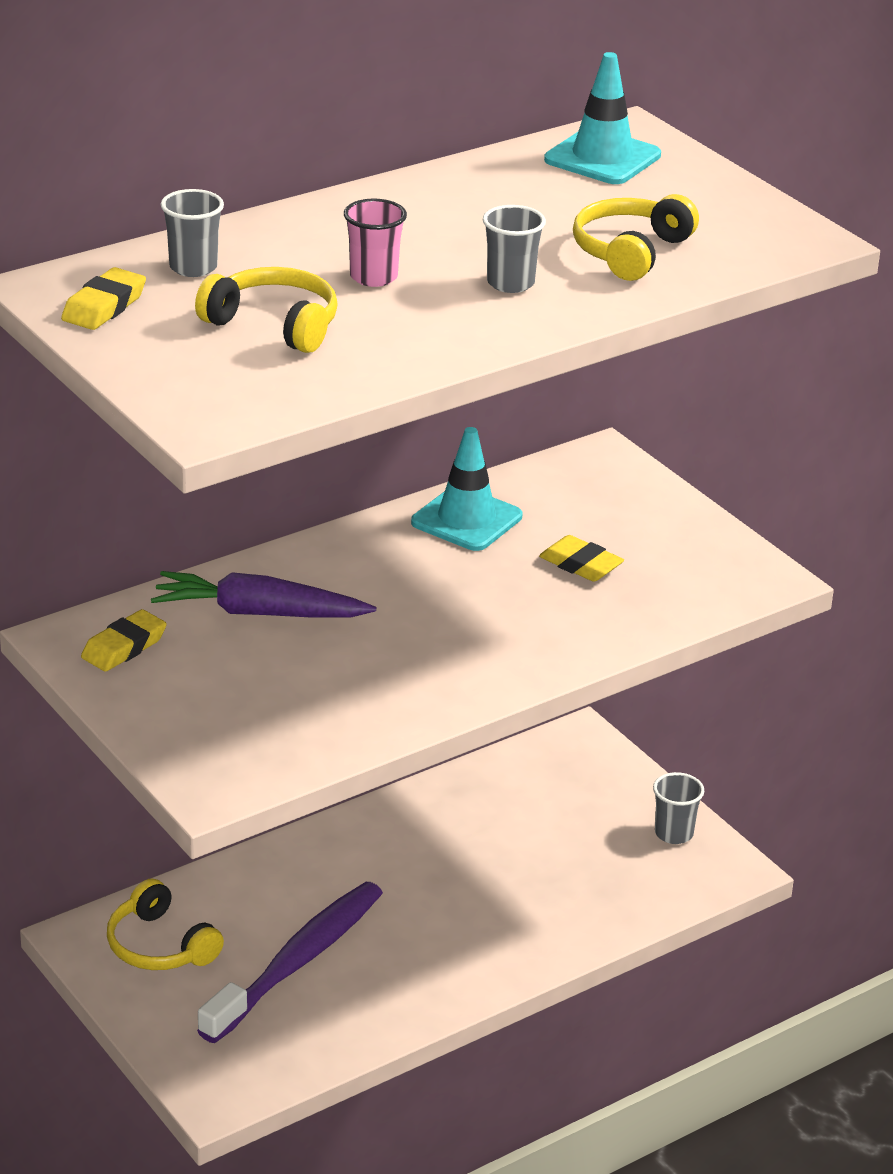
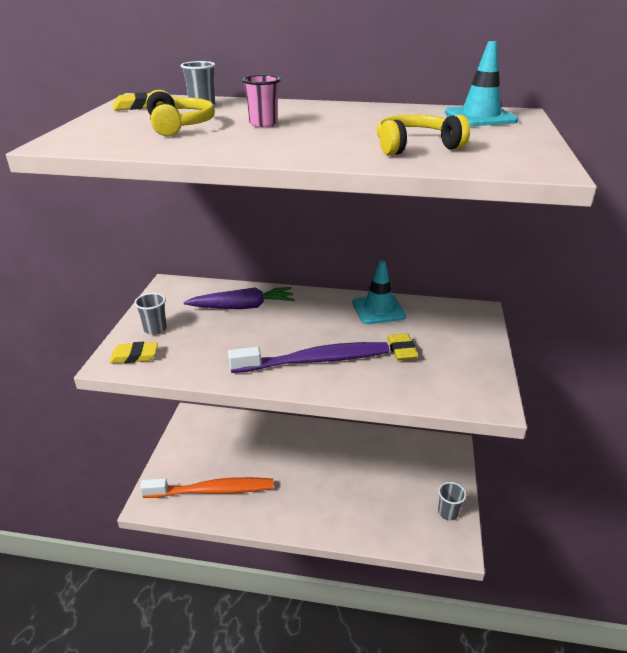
camera: 45 degrees right, 0 degrees up
yellow eraser [81,609,167,672] -> yellow eraser moved to [109,342,158,363]
yellow headphones [107,879,224,970] -> none
purple carrot [151,571,376,618] -> purple carrot turned 120 degrees clockwise [184,287,295,309]
purple toothbrush [197,882,383,1043] -> purple toothbrush moved to [228,342,390,373]
grey cup [483,205,546,293] -> grey cup moved to [134,293,167,335]
none -> orange toothbrush [140,477,274,498]

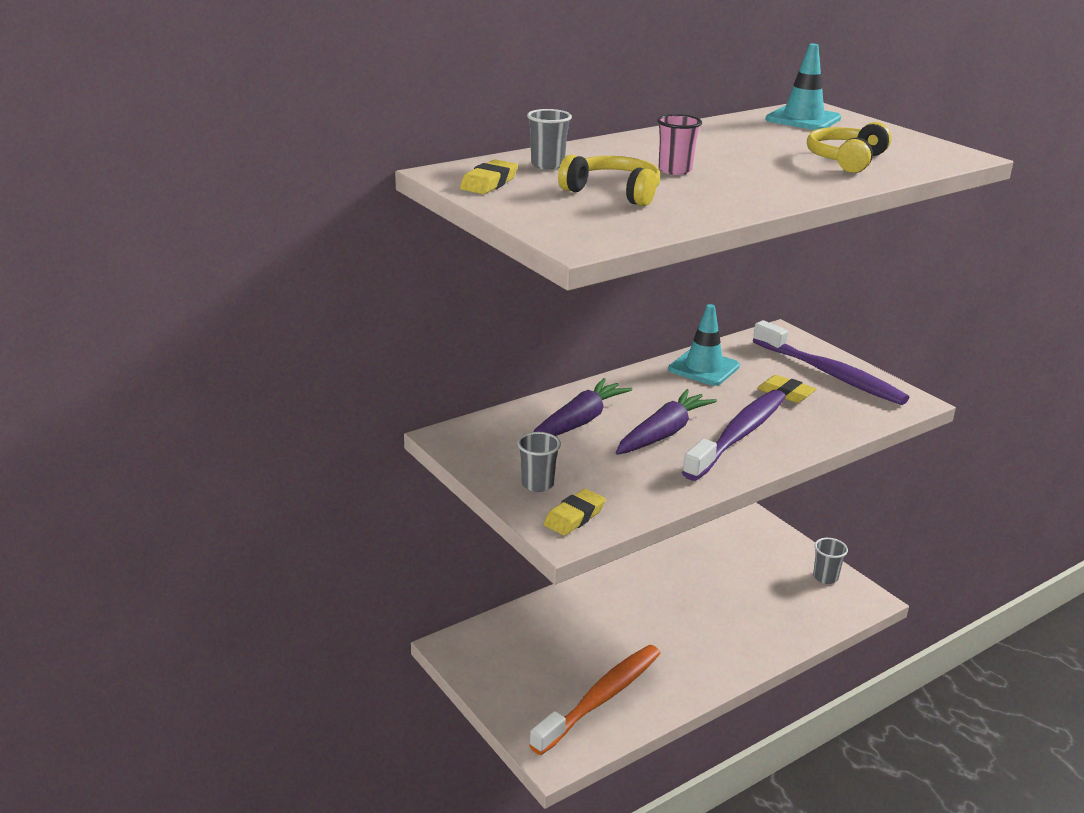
camera: 45 degrees left, 5 degrees down
none -> purple carrot [615,389,717,455]
none -> purple toothbrush [753,320,909,405]

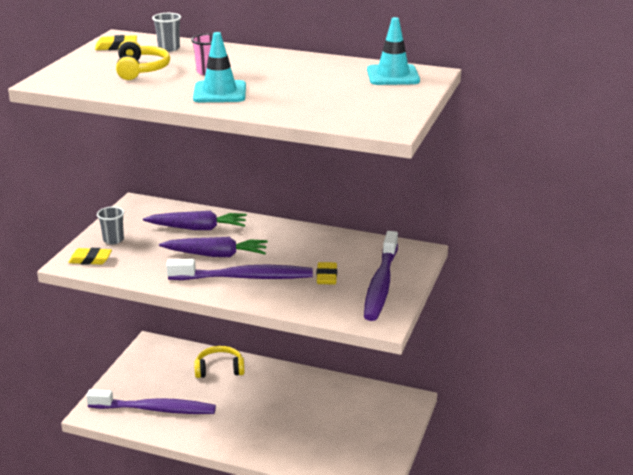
camera: 55 degrees right, 0 degrees up
orange toothbrush [529,645,661,755] -> purple toothbrush [86,389,216,414]
turquoise traffic cone [668,304,740,386] -> turquoise traffic cone moved to [193,32,246,102]
yellow headphones [807,122,892,173] -> yellow headphones moved to [194,346,244,378]
grey cup [813,538,848,584] -> none

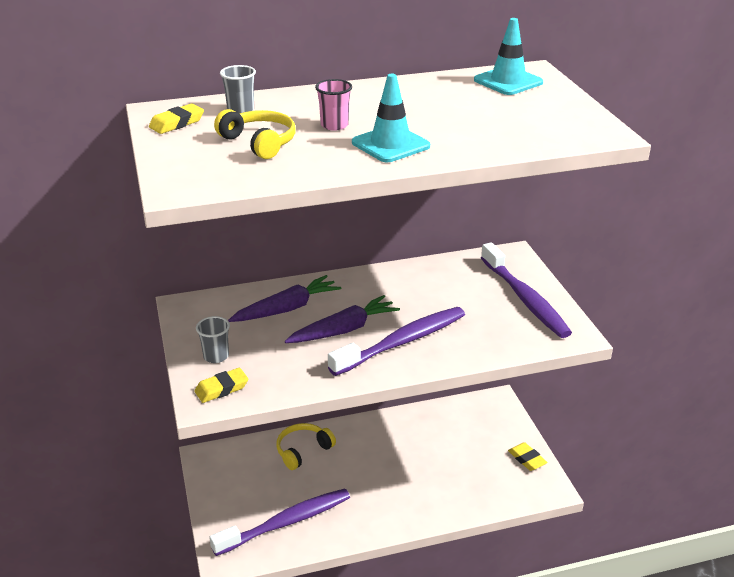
camera: 35 degrees left, 5 degrees up
yellow eraser [317,262,337,284] -> yellow eraser moved to [508,442,548,471]

